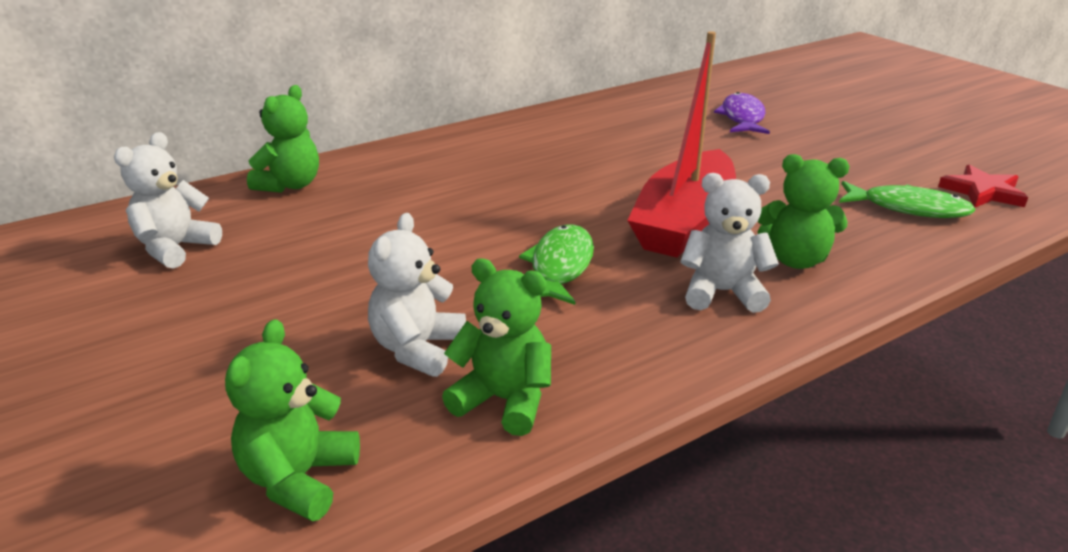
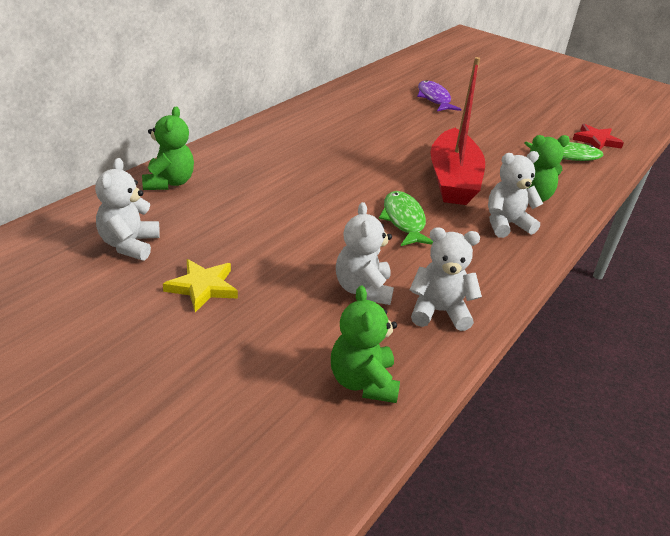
camera: 25 degrees left, 5 degrees up
green teddy bear [442,258,551,436] -> white teddy bear [410,227,482,331]
none -> yellow star [163,259,238,312]

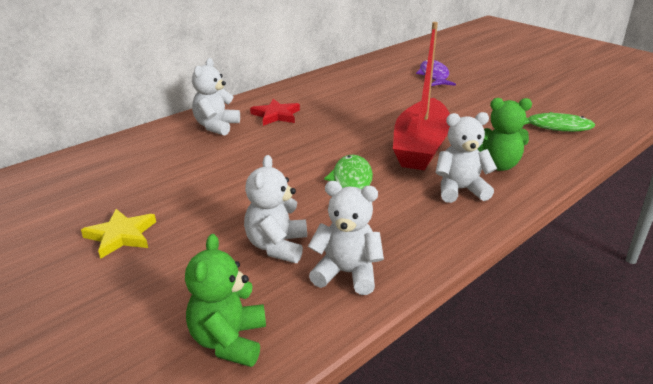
camera: 15 degrees right, 5 degrees down
white teddy bear [95,158,160,261] -> white teddy bear moved to [192,58,240,136]
green teddy bear [142,107,194,190] -> none
red star [572,124,624,149] -> red star moved to [250,99,300,126]

